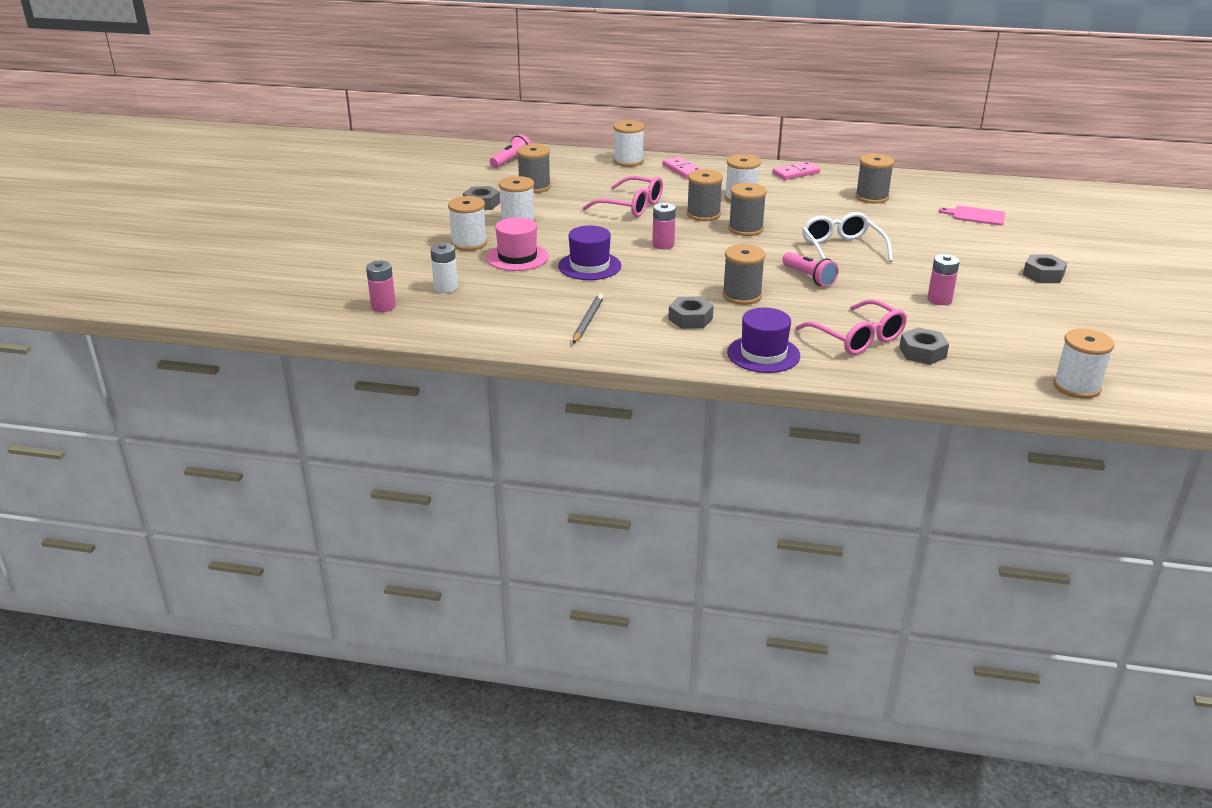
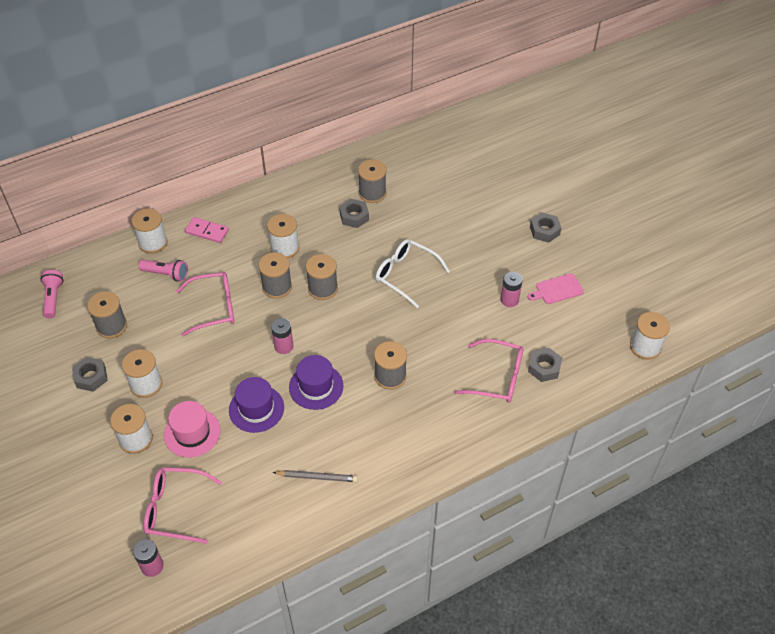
camera: 40 degrees left, 20 degrees up
white battery [430,243,458,293] -> pink glasses [144,467,222,544]
grey pencil [573,294,604,344] -> grey pencil turned 120 degrees clockwise [273,470,358,482]
grey nut [668,296,714,329] -> grey nut moved to [339,199,369,228]
purple hat [727,308,800,373] -> purple hat moved to [289,355,343,410]
pink domino [772,162,820,180] -> none
pink flashlight [782,252,839,287] -> pink flashlight moved to [138,260,188,282]
pink cutting board [939,206,1005,225] -> pink cutting board moved to [528,274,584,304]

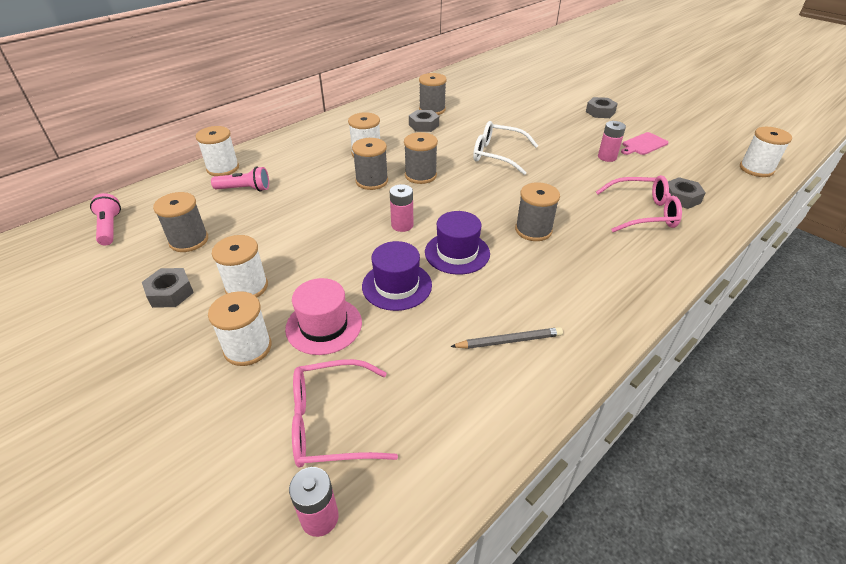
camera: 15 degrees left, 10 degrees down
pink glasses [176,272,234,336] -> none
pink domino [185,217,229,243] -> none

